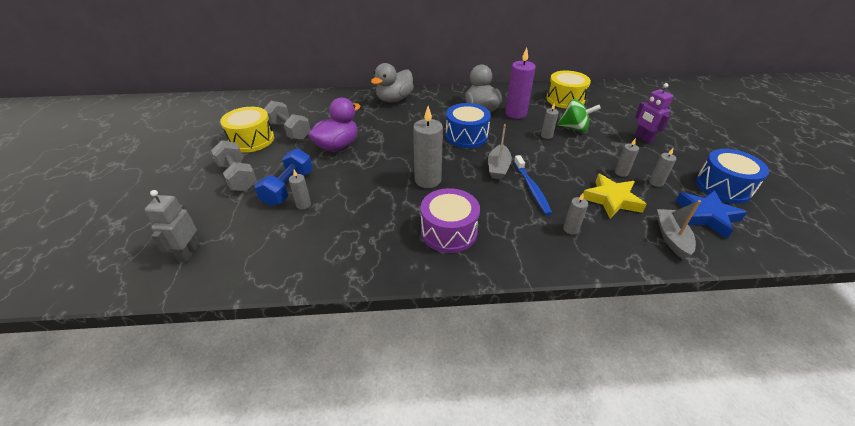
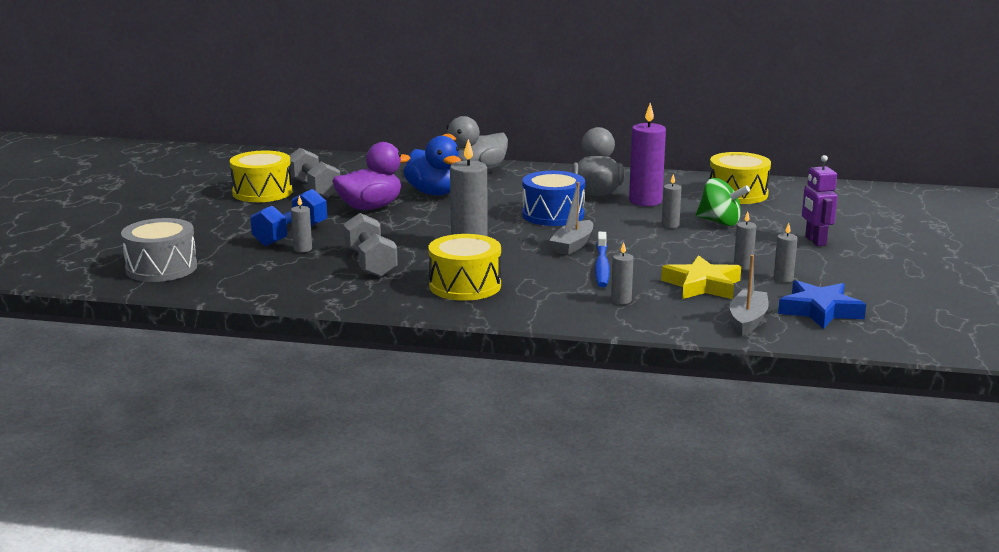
camera: 15 degrees right, 20 degrees down
grey robot [144,190,200,262] -> grey drum [121,218,197,282]
grey dumbbell [211,140,257,191] -> grey dumbbell moved to [343,213,398,277]
purple drum [421,188,480,253] -> yellow drum [428,234,501,301]
blue drum [696,149,769,204] -> none
none -> blue duck [403,136,461,195]

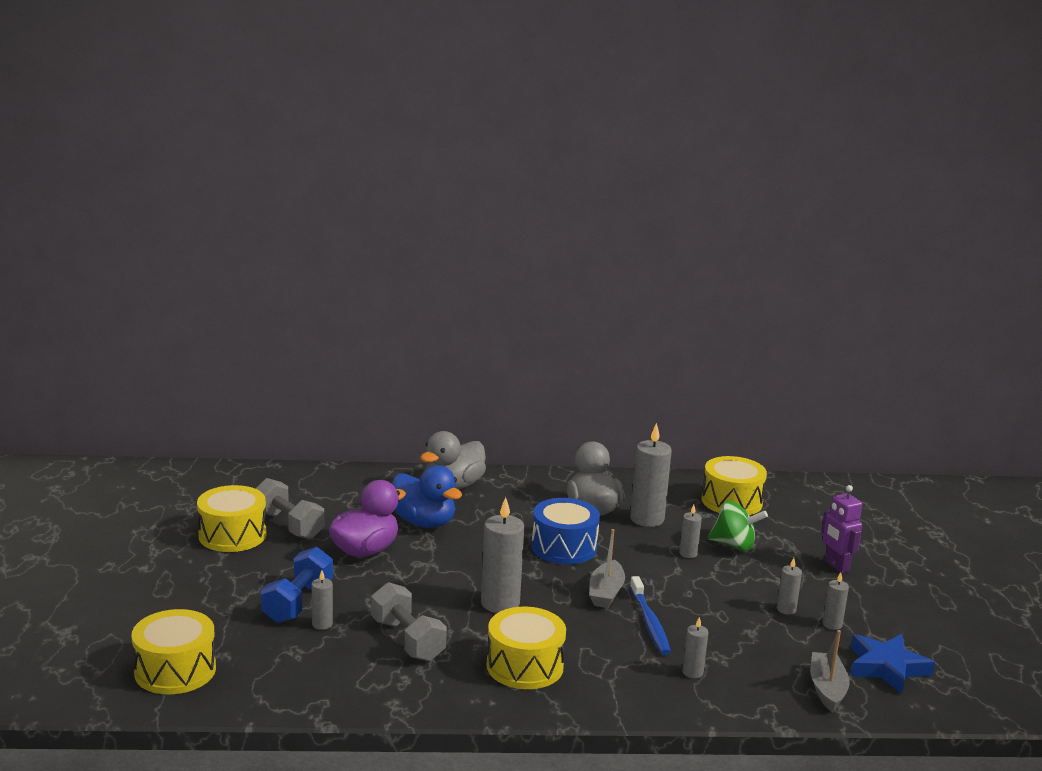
camera: 15 degrees left, 0 degrees up
grey drum [121,218,197,282] -> yellow drum [131,609,216,694]
purple candle [629,103,666,206] -> grey candle [630,423,672,527]
yellow star [661,255,741,299] -> none

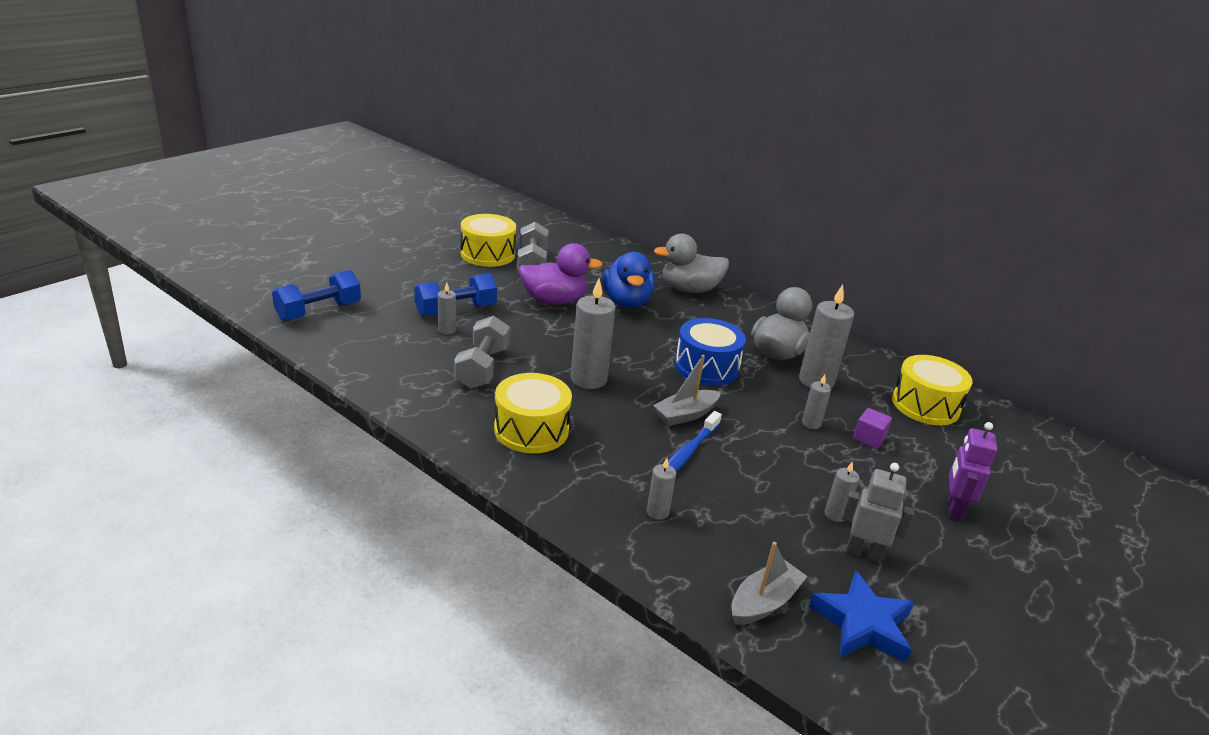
camera: 40 degrees right, 10 degrees up
yellow drum [131,609,216,694] -> blue dumbbell [272,270,361,321]
green spinning top [708,501,768,551] -> purple cube [853,408,892,449]
grey candle [822,572,849,630] -> grey robot [842,463,915,563]

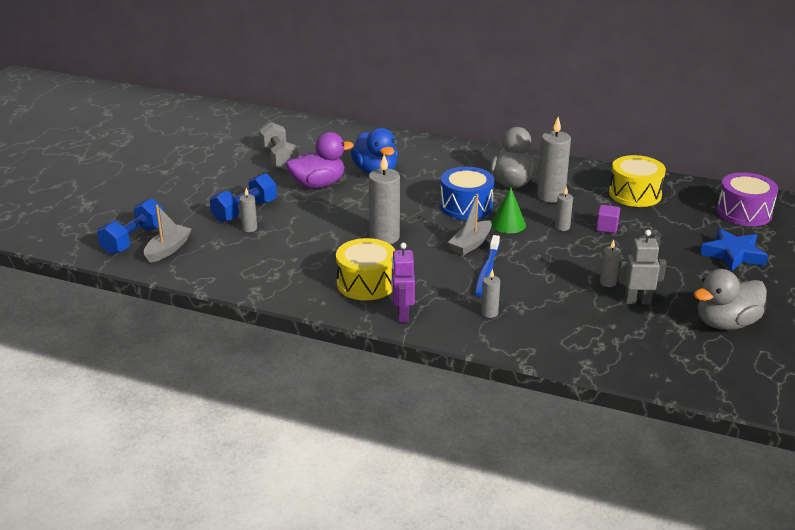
camera: 15 degrees left, 0 degrees up
grey dumbbell [454,315,510,389] -> none
yellow drum [461,214,516,267] -> none
grey duck [654,233,729,293] -> grey duck moved to [694,269,767,330]
grey boat [732,542,808,625] -> grey boat moved to [144,205,192,263]
blue star [809,571,914,663] -> blue star moved to [700,228,768,272]
purple robot [948,422,998,520] -> purple robot moved to [391,243,415,323]
none -> green cone [491,187,526,233]
none -> purple drum [717,172,778,226]

